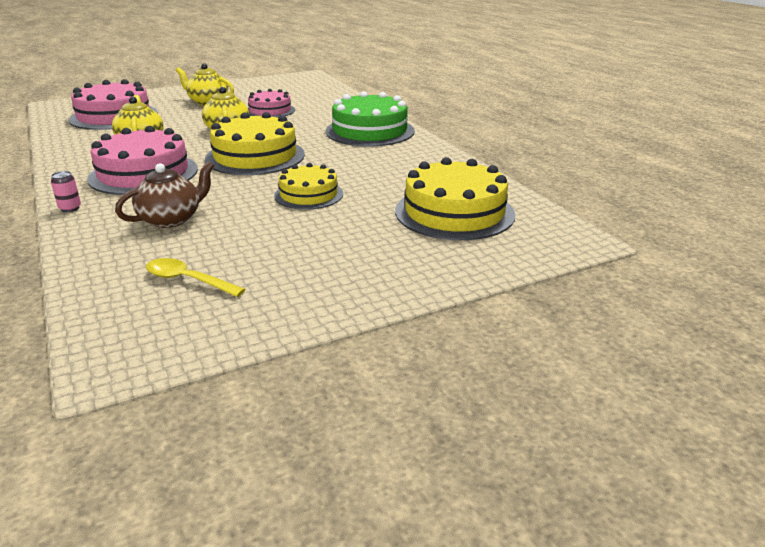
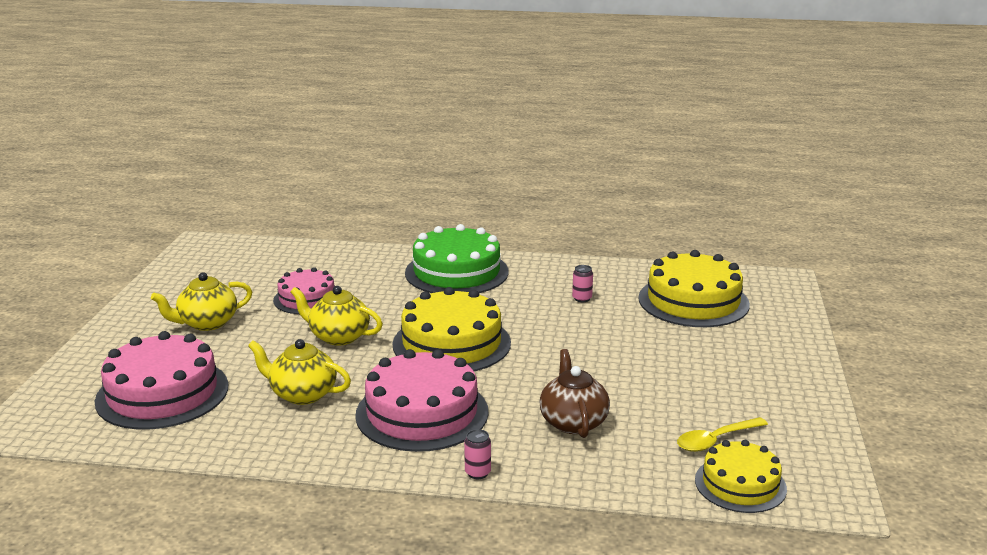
camera: 55 degrees left, 5 degrees down
yellow cake [274,163,343,210] -> yellow cake moved to [695,440,787,513]
none -> pink can [572,265,593,302]

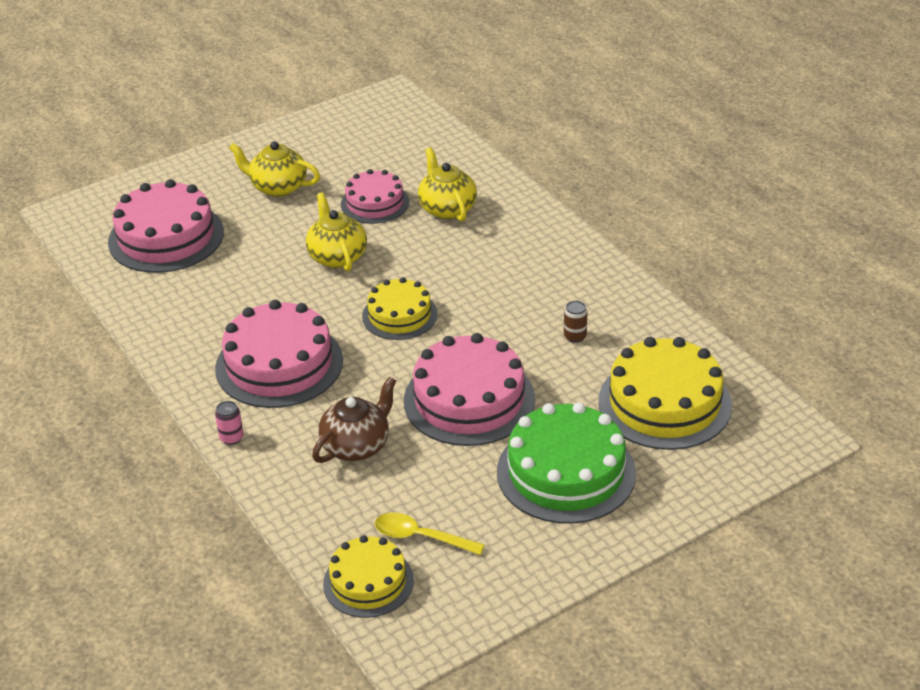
camera: 50 degrees right, 15 degrees up
yellow teapot [248,339,351,405] -> yellow teapot moved to [418,147,477,221]
yellow cake [392,287,511,371] -> yellow cake [362,277,437,340], size x0.61
green cake [405,224,509,293] -> green cake moved to [497,402,636,524]
pink can [572,265,593,302] -> brown can [564,301,587,343]
none -> pink cake [404,333,535,446]

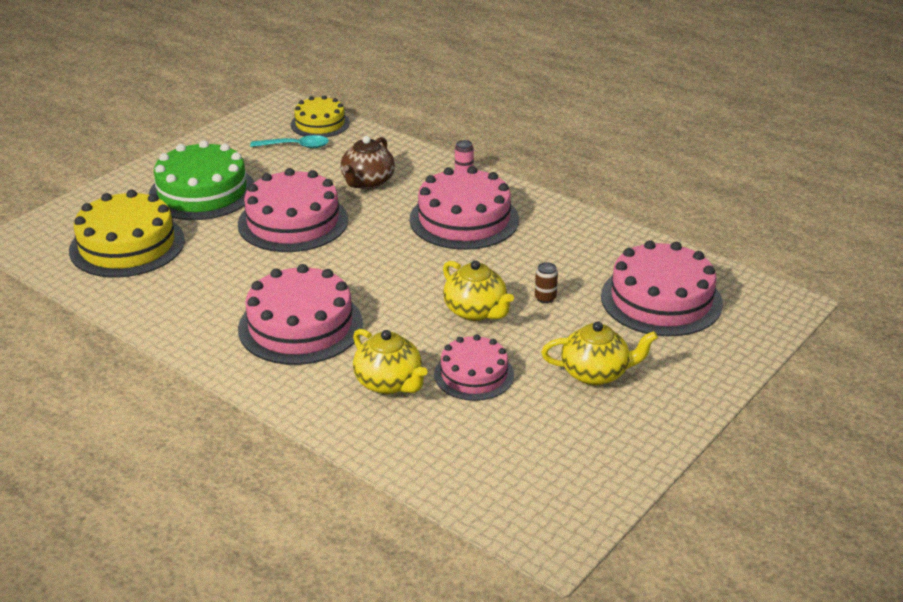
camera: 160 degrees right, 5 degrees down
yellow cake [362,277,437,340] -> none
yellow spoon [375,513,485,555] -> turquoise spoon [250,135,329,148]
brown can [564,301,587,343] -> brown can moved to [535,262,558,303]
none -> pink cake [238,264,363,365]

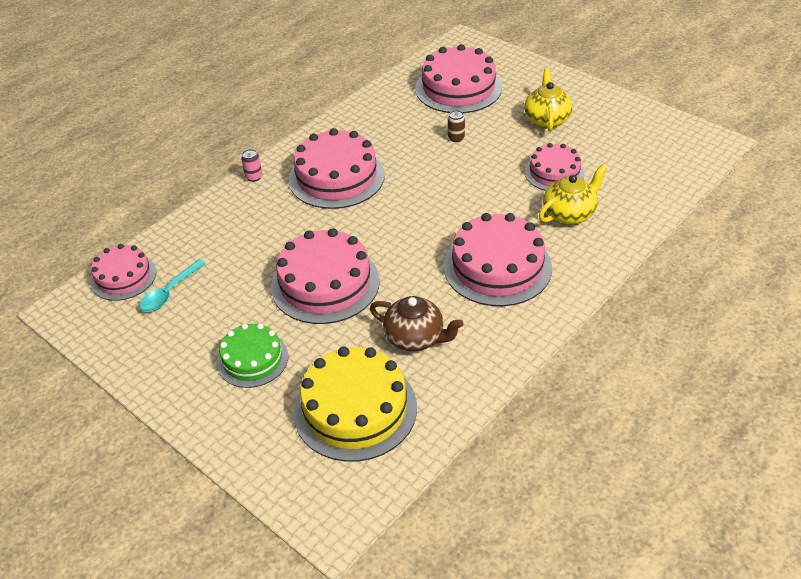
camera: 85 degrees left, 10 degrees up
green cake [149,140,254,220] -> green cake [217,323,288,388], size x0.61
turquoise spoon [250,135,329,148] -> turquoise spoon turned 150 degrees counterclockwise [139,259,206,312]
yellow cake [291,95,350,137] -> pink cake [90,244,156,301]
brown teapot [340,136,395,189] -> brown teapot moved to [370,296,463,351]
yellow teapot [443,260,514,321] -> none

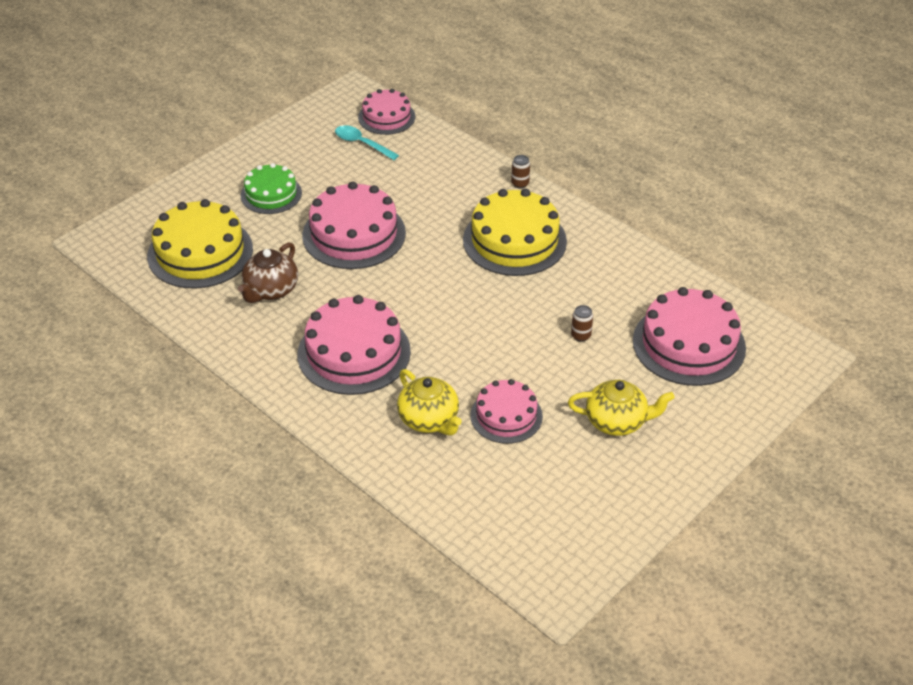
camera: 90 degrees right, 0 degrees up
pink can [241,149,262,182] -> brown can [511,155,530,189]
pink cake [289,128,385,209] -> yellow cake [463,189,567,276]

